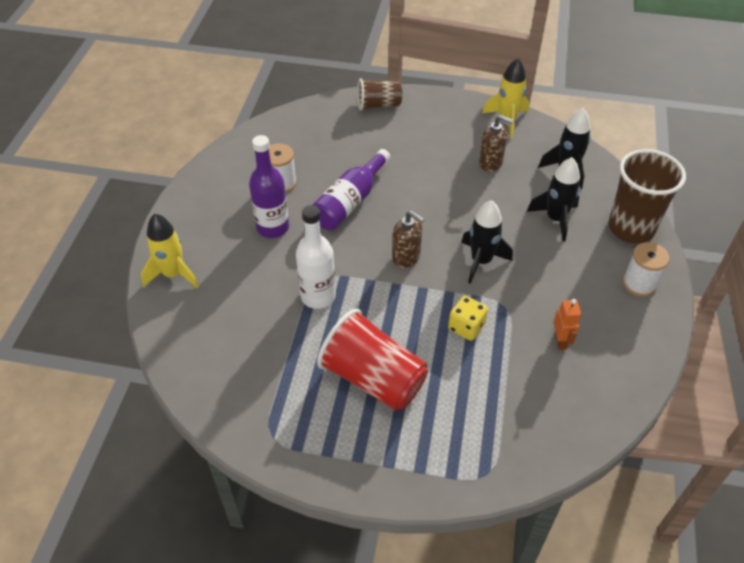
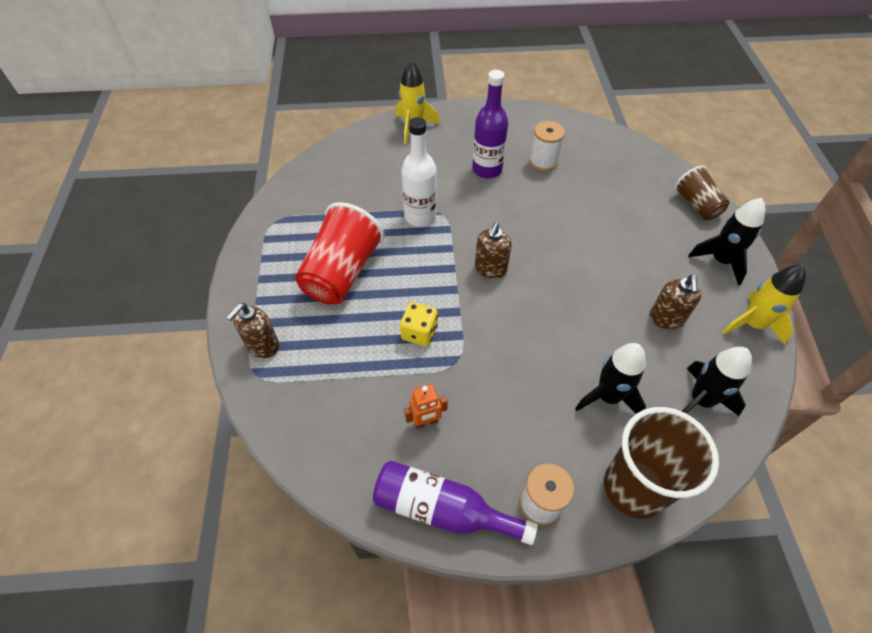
camera: 75 degrees right, 5 degrees up
purple bottle [312,149,391,230] -> purple bottle moved to [373,461,538,545]
black rocket [461,200,513,284] -> black rocket moved to [688,198,765,285]
none -> brown soap dispenser [226,303,279,358]

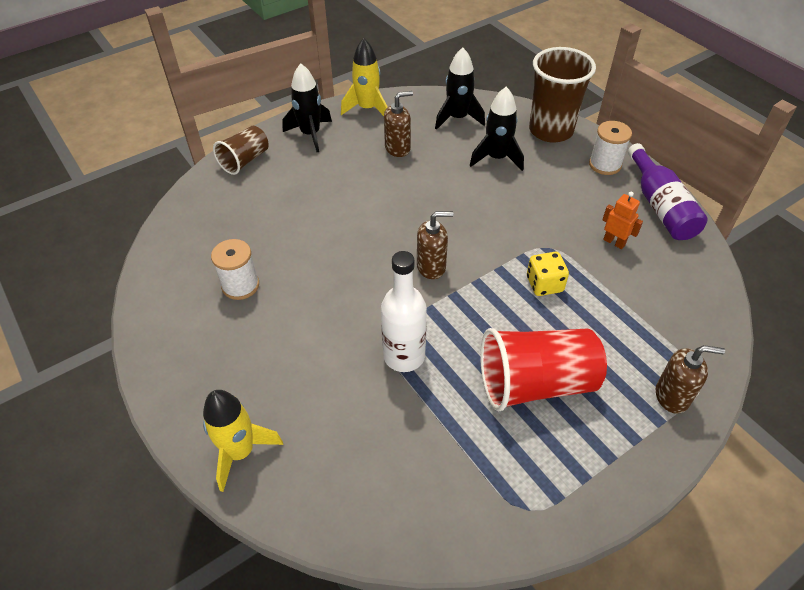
camera: 120 degrees left, 5 degrees down
purple bottle [472,70,508,179] -> none

